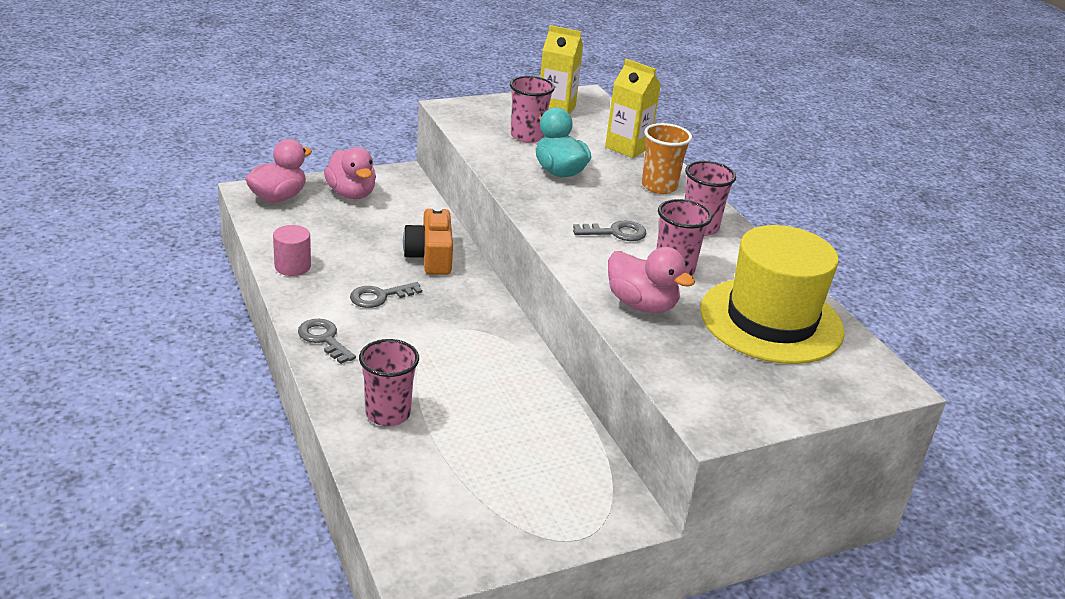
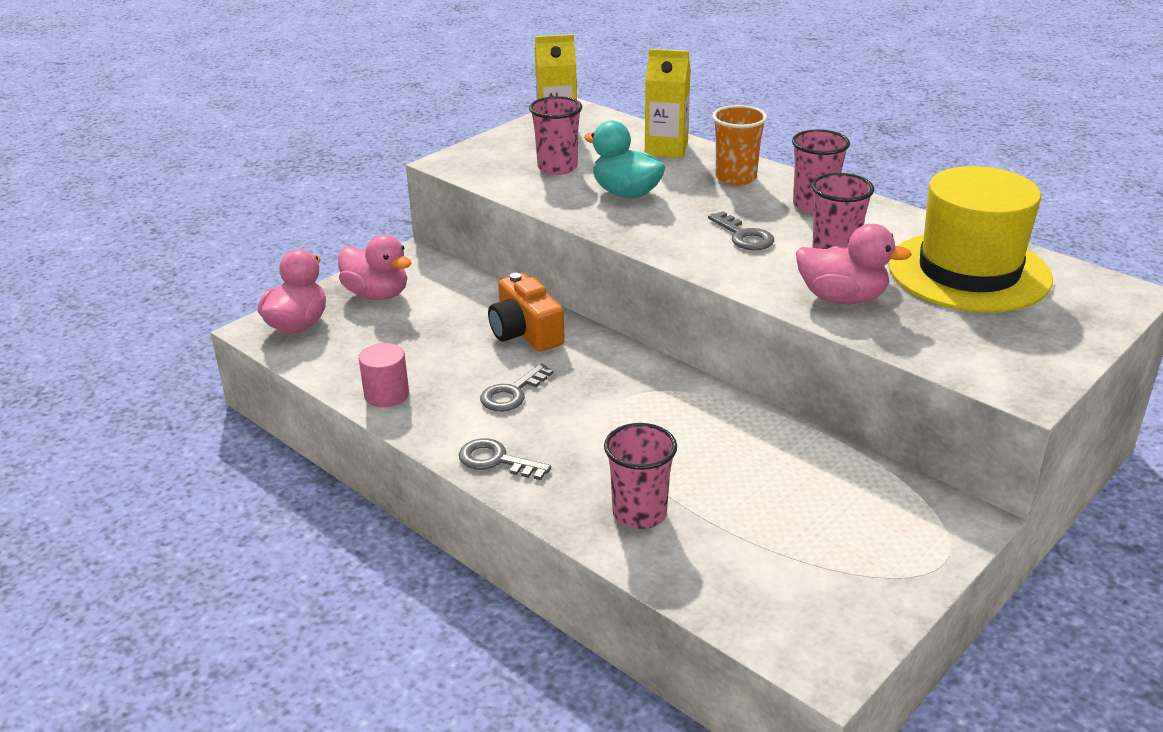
camera: 20 degrees left, 0 degrees up
grey key [573,221,647,241] -> grey key turned 90 degrees clockwise [708,211,774,250]

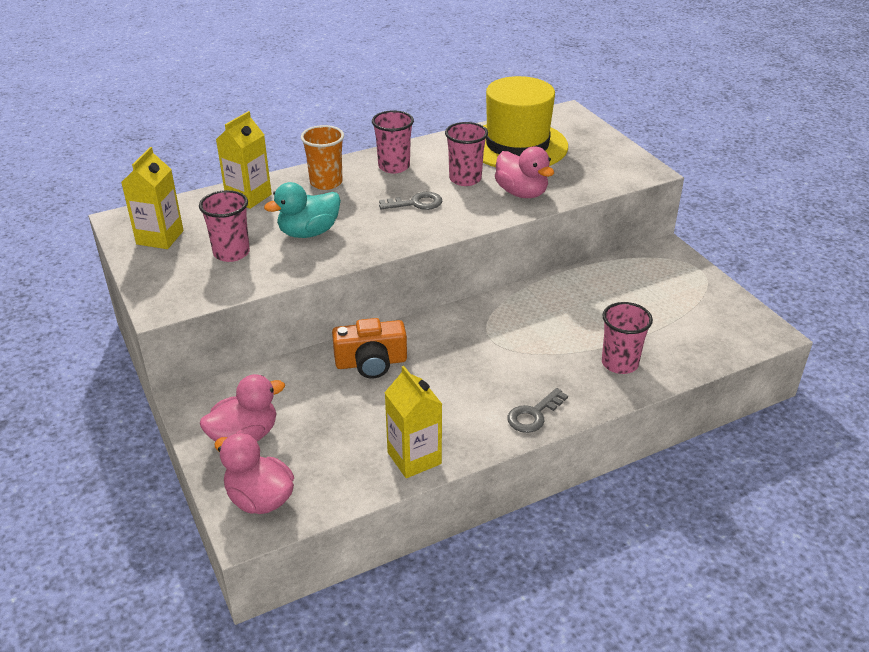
camera: 70 degrees left, 5 degrees up
pink cylinder [359,343,409,407] -> yellow carton [385,366,442,478]
grey key [480,363,554,411] -> none
pink duck [796,224,912,304] -> pink duck turned 105 degrees clockwise [495,146,554,198]

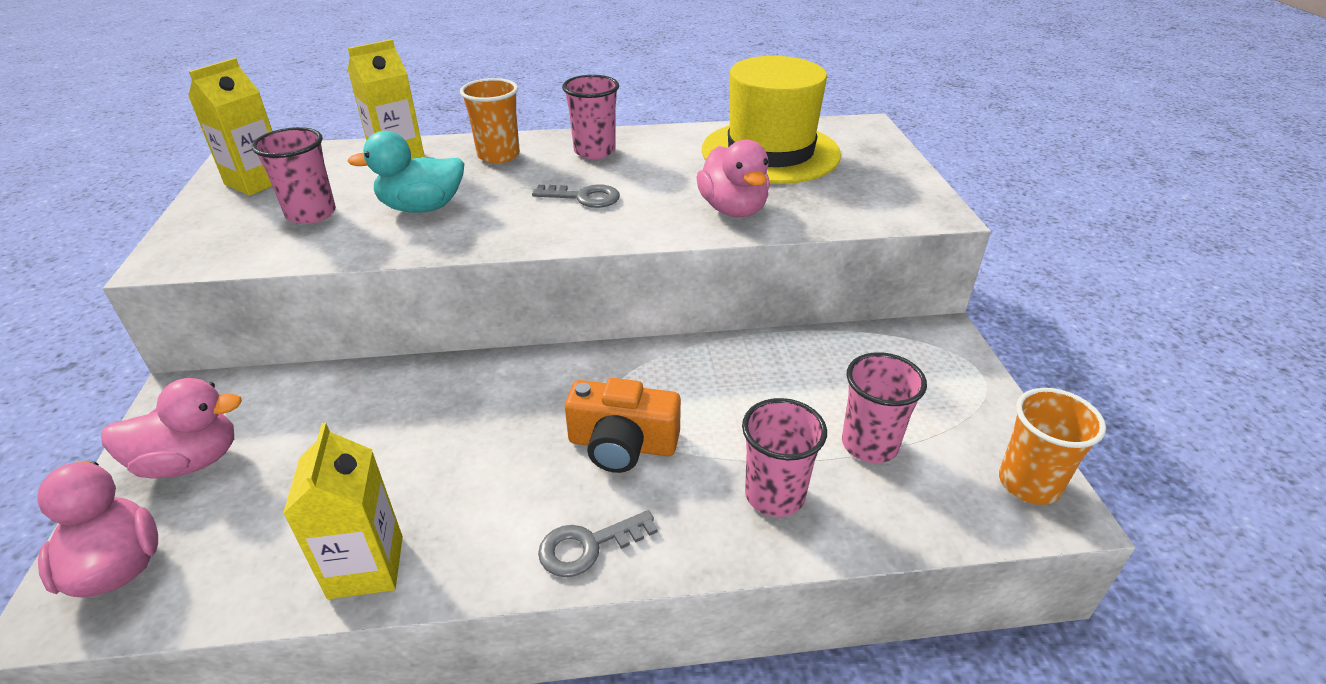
camera: 20 degrees right, 0 degrees up
orange camera [332,318,407,379] -> orange camera moved to [565,378,681,473]
pink cup [445,122,488,186] -> pink cup moved to [842,352,927,463]
none -> orange cup [999,388,1106,505]

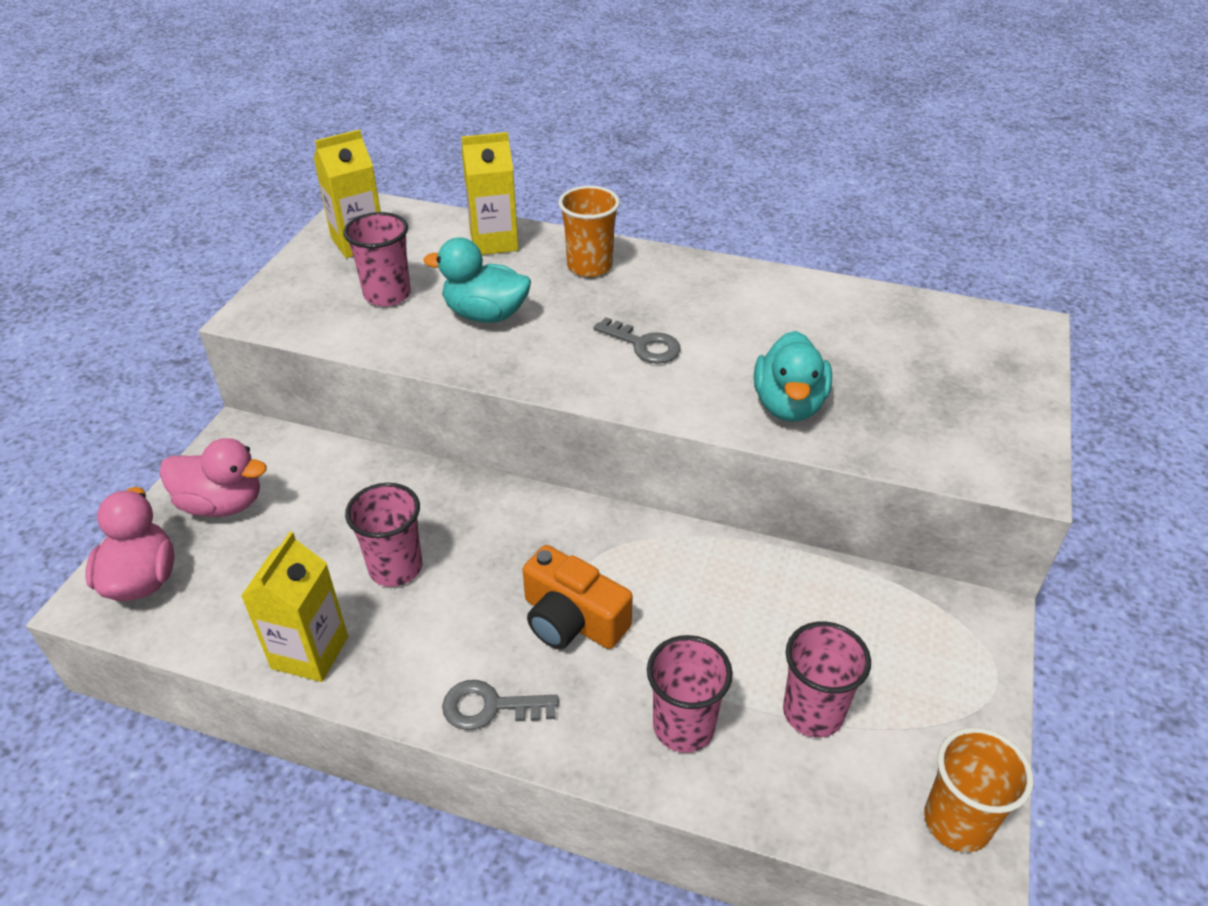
camera: 25 degrees right, 5 degrees up
pink cup [562,75,619,159] -> pink cup moved to [345,483,422,587]
pink duck [696,140,770,217] -> turquoise duck [754,331,832,422]
yellow hat [702,56,841,184] -> none

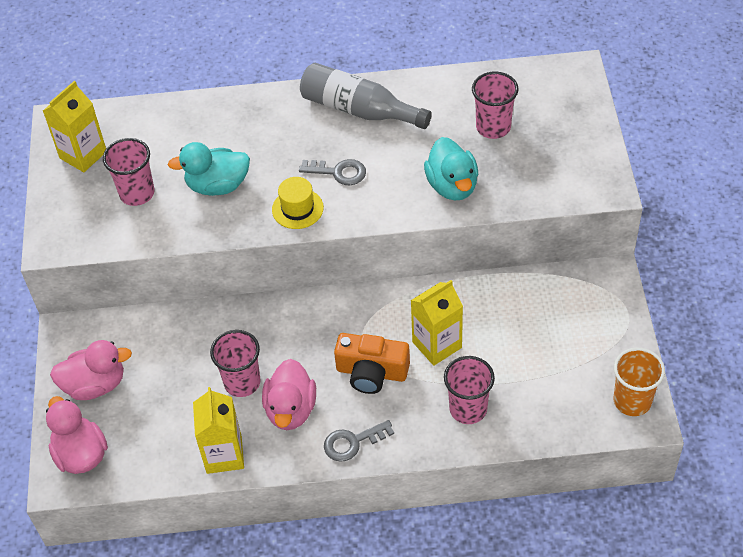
camera: 20 degrees left, 10 degrees up
yellow carton [461,132,519,255] -> yellow carton moved to [410,280,463,366]
orange cup [558,186,620,277] -> none
pink cup [783,622,871,738] -> pink cup moved to [472,72,518,139]
none -> pink duck [262,359,316,430]
none -> yellow hat [272,177,324,229]
none -> grey bottle [300,63,432,129]

